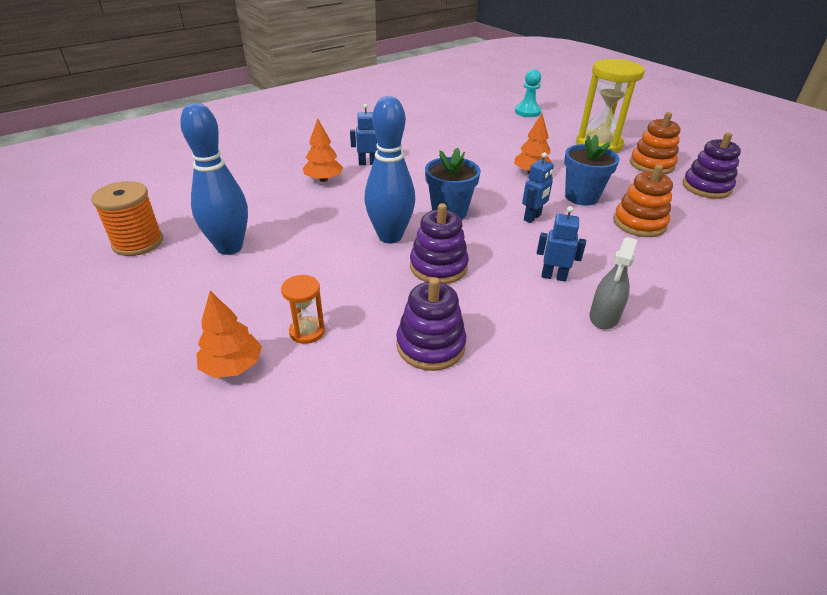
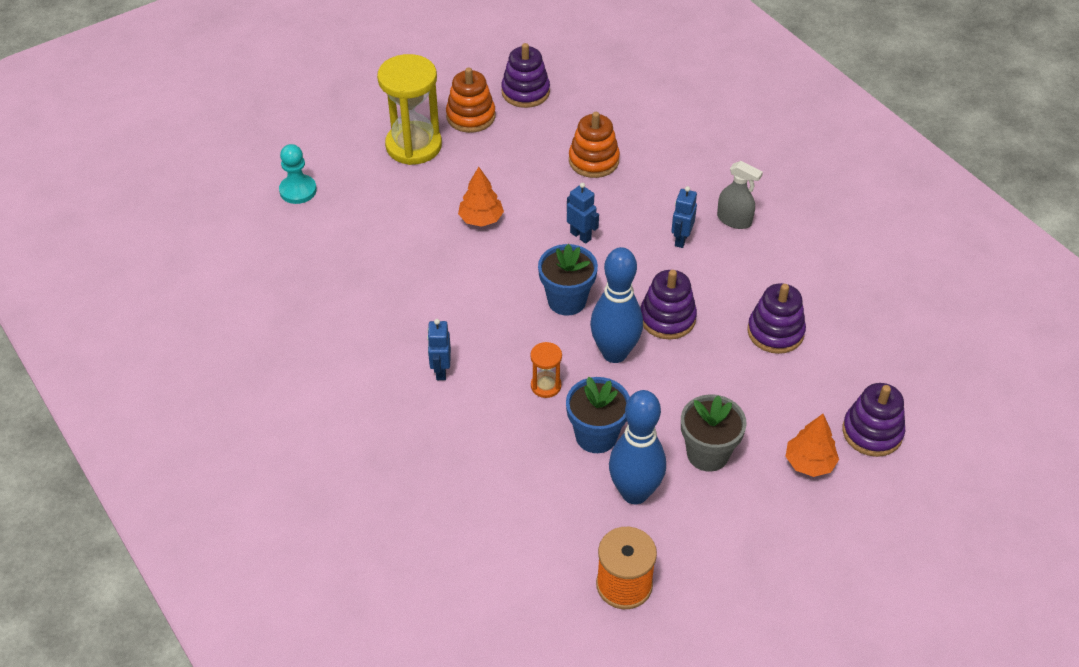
camera: 85 degrees left, 10 degrees up
orange hourglass [281,275,325,344] -> orange hourglass moved to [530,342,562,398]
orange tree [303,118,343,182] -> none
blue flower pot [564,135,620,206] -> blue flower pot moved to [566,377,630,453]
none -> grey flower pot [681,394,747,472]
none -> purple stacking toy [842,383,905,457]

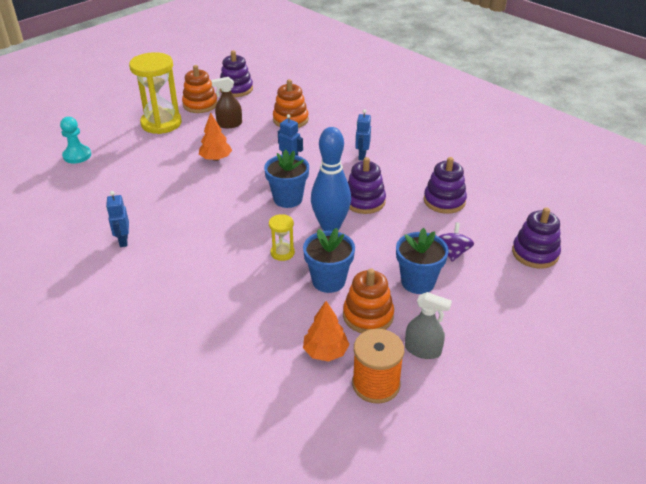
camera: 10 degrees left, 10 degrees down
blue robot [427,319,451,380] -> blue robot moved to [106,191,129,247]
orange hourglass [530,342,562,398] -> yellow hourglass [269,214,295,261]
blue bowling pin [609,390,666,504] -> orange stacking toy [343,268,394,333]
grey flower pot [681,394,747,472] -> blue flower pot [396,228,449,294]
grey spray bottle [717,161,763,229] -> grey spray bottle moved to [405,292,452,359]
orange tree [785,414,839,477] -> orange tree moved to [303,301,350,362]
none -> brown spray bottle [211,77,242,128]
none -> purple spinning top [438,222,474,262]

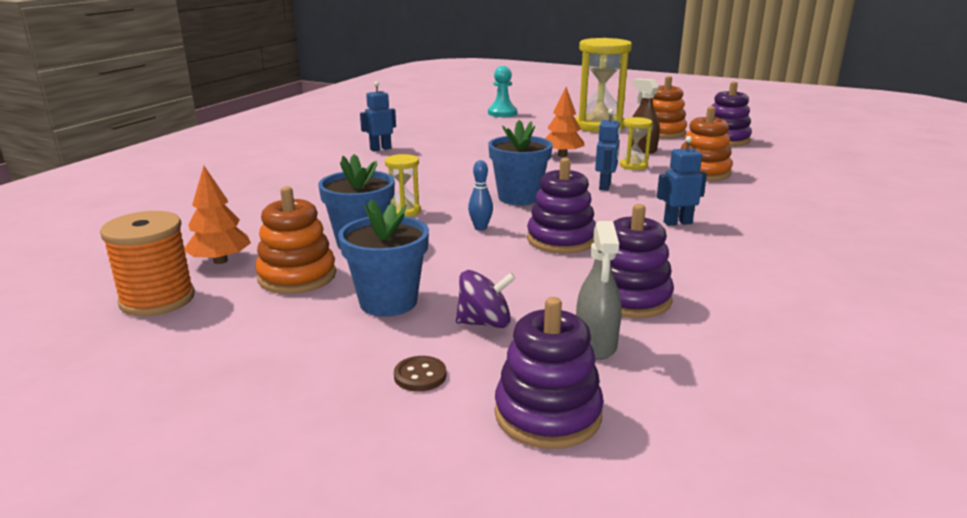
camera: 70 degrees right, 15 degrees down
blue bowling pin [311,127,351,231] -> blue bowling pin [468,160,493,231], size x0.41
grey spray bottle [405,292,452,359] -> grey spray bottle moved to [576,221,622,360]
none -> brown button [394,356,446,392]
none -> yellow hourglass [620,117,652,170]

